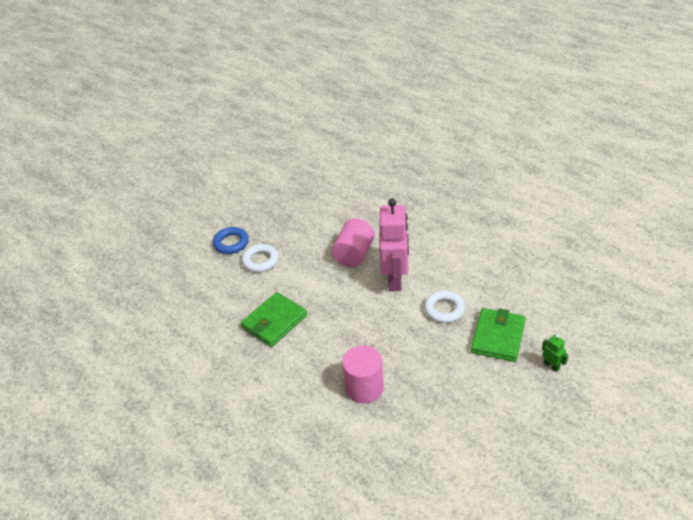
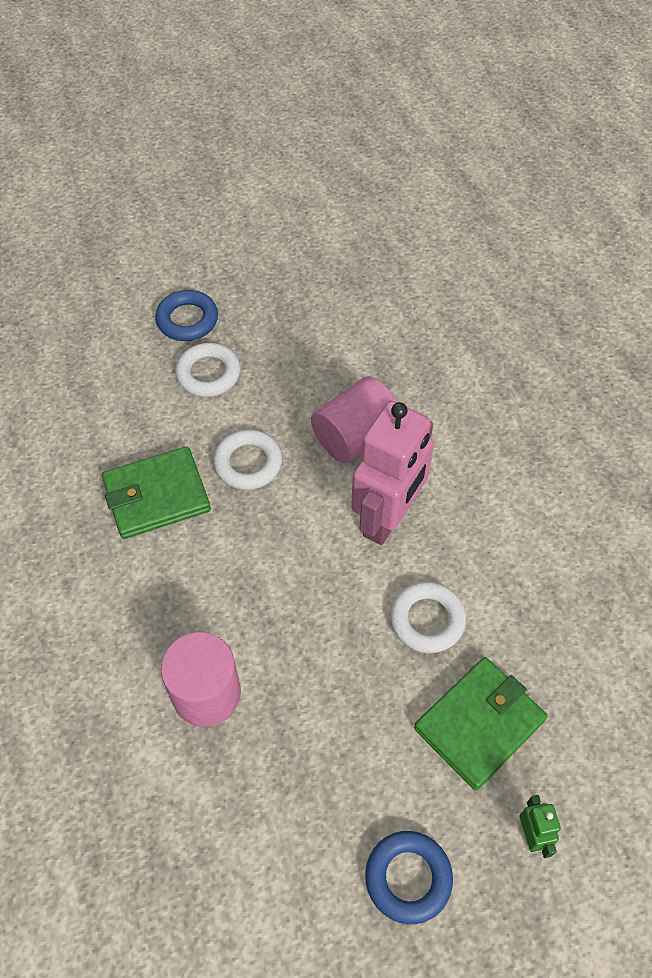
camera: 25 degrees right, 15 degrees up
none -> white ring [213,429,282,490]
none -> blue ring [365,831,453,924]

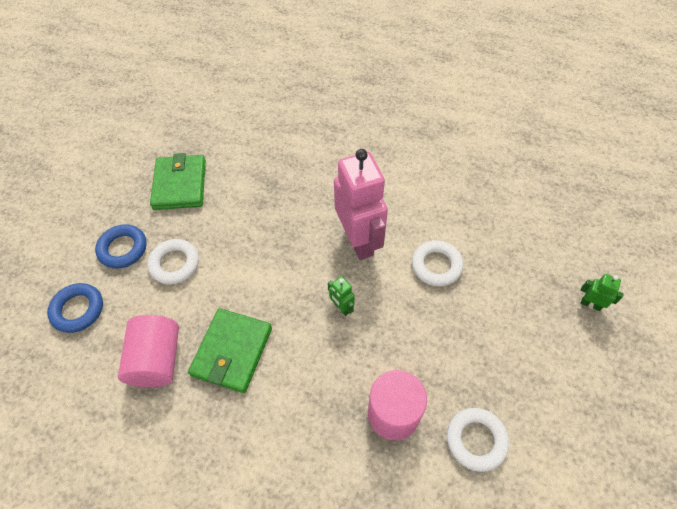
camera: 50 degrees left, 0 degrees up
white ring [213,429,282,490] -> white ring moved to [447,408,509,472]
pink cylinder [311,376,396,463] -> pink cylinder moved to [118,315,179,387]
blue ring [365,831,453,924] -> blue ring moved to [47,283,103,333]
green wallet [414,657,547,790] -> green wallet moved to [150,153,206,210]
none -> green robot [328,276,355,316]

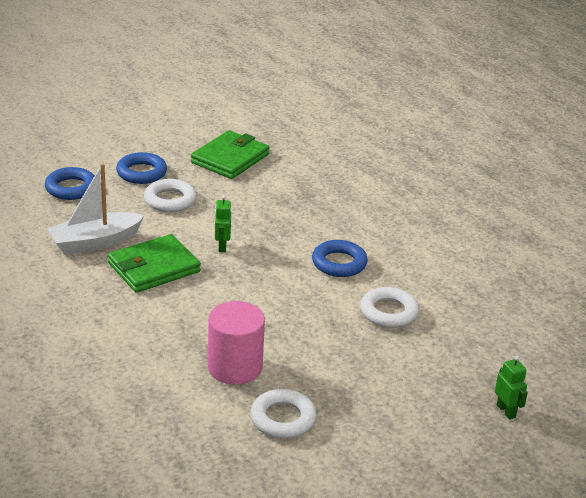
camera: 35 degrees right, 25 degrees down
pink cylinder [118,315,179,387] -> white boat [47,163,145,255]
green robot [328,276,355,316] -> green robot moved to [214,195,231,252]
pink robot [334,149,388,260] -> blue ring [312,240,368,277]

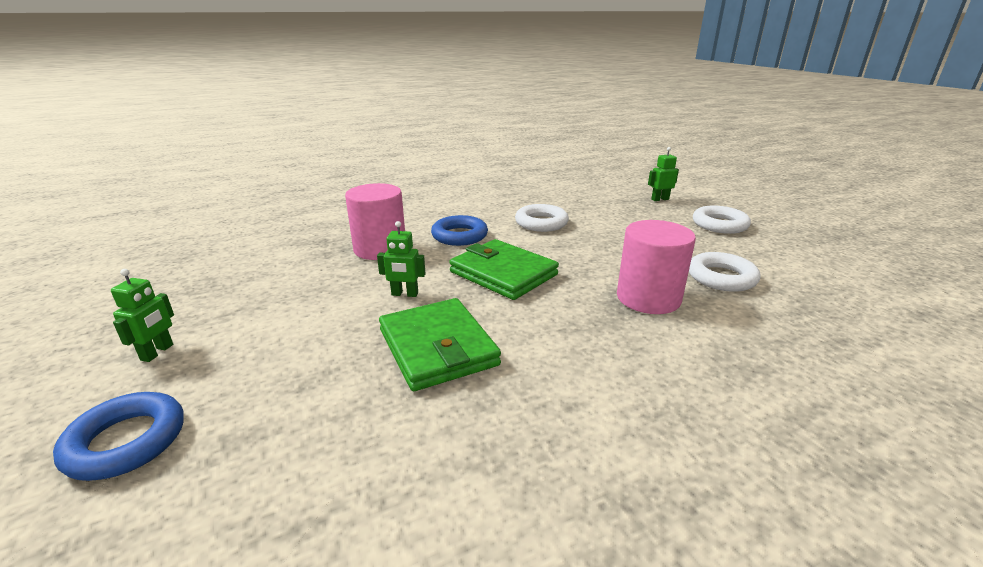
camera: 80 degrees left, 5 degrees down
white boat [47,163,145,255] -> none
blue ring [116,152,167,184] -> green robot [111,269,174,362]
white ring [144,179,196,212] -> white ring moved to [693,205,751,234]
green wallet [191,130,270,179] -> green wallet moved to [449,239,559,300]
none -> pink cylinder [345,183,405,260]

